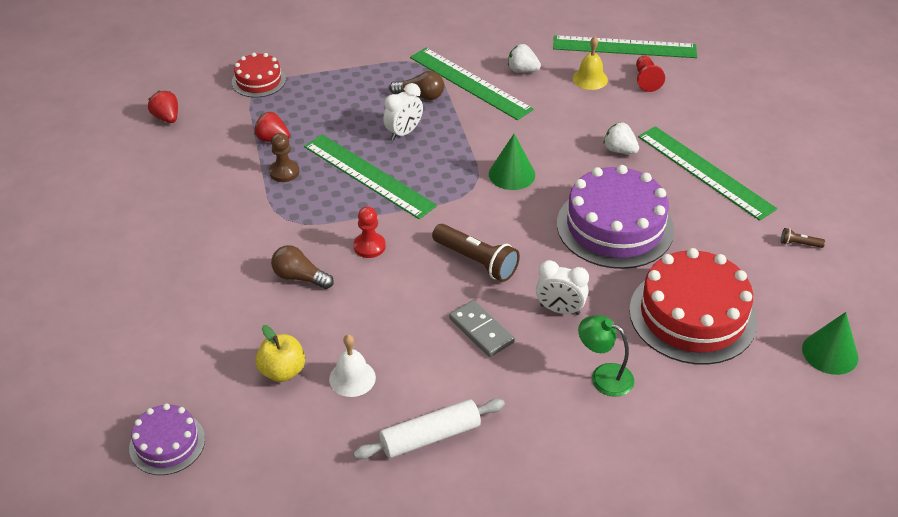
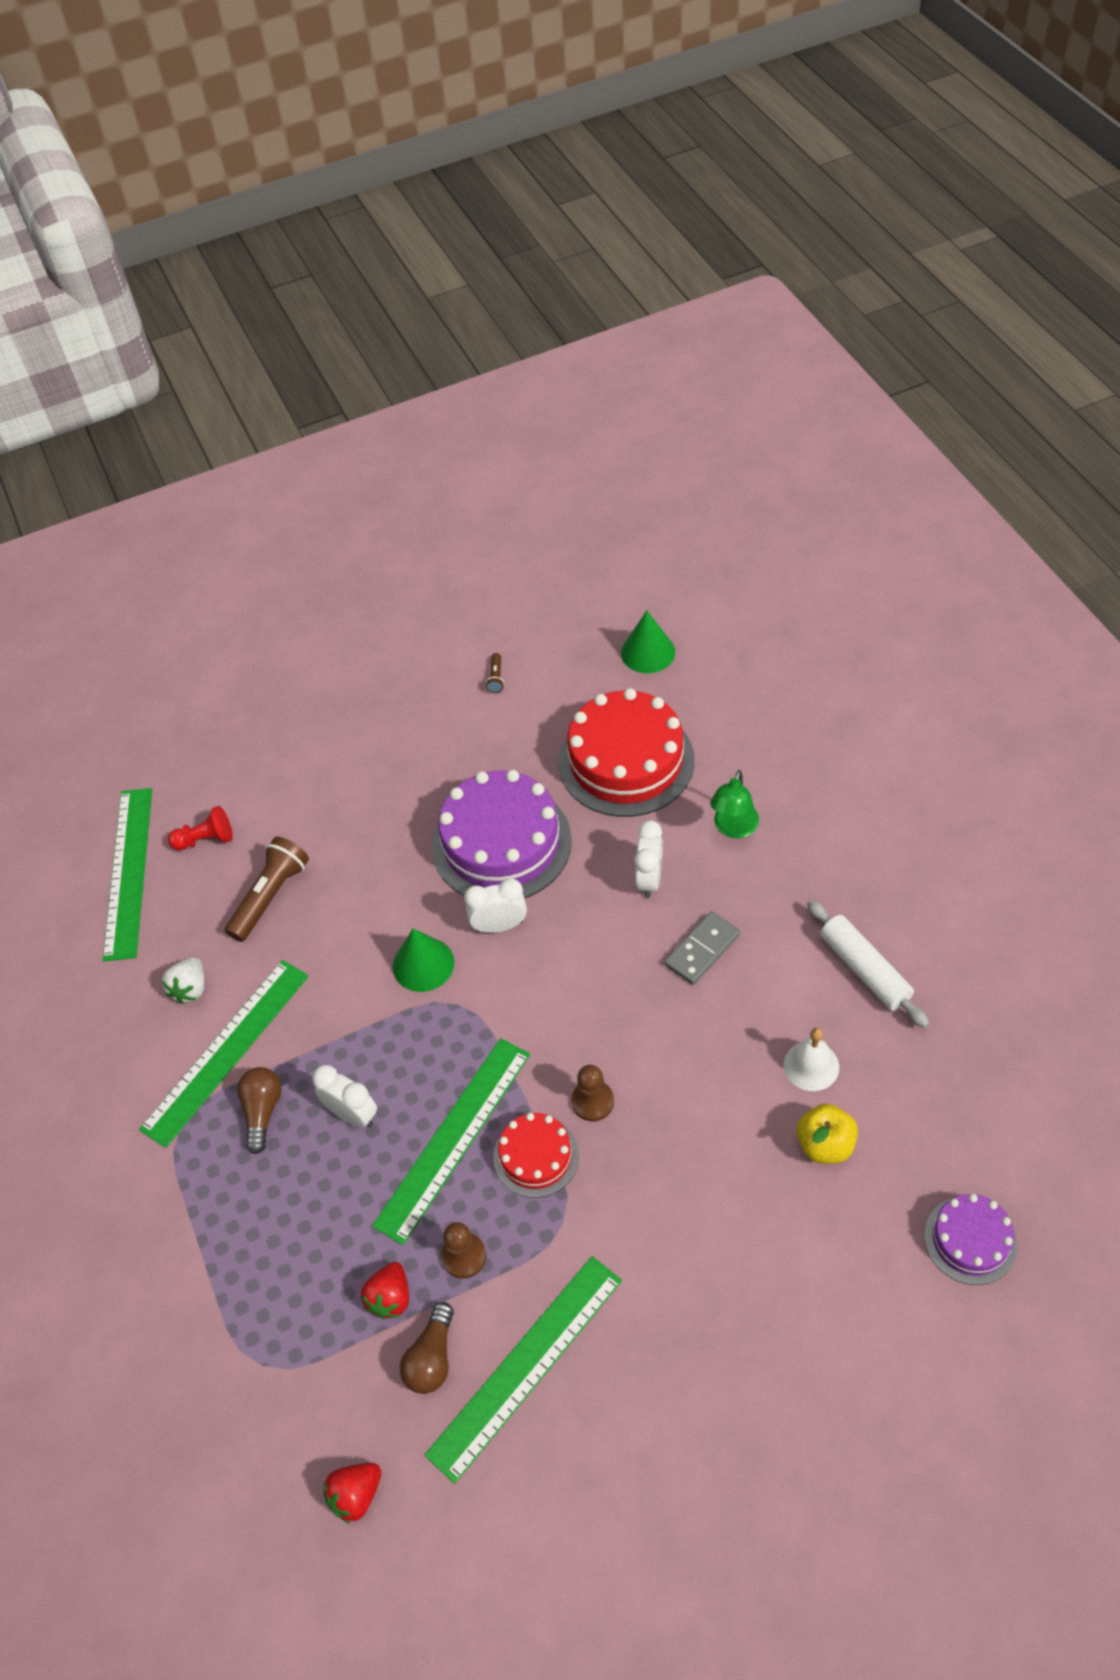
camera: 95 degrees left, 10 degrees up
red cake [232,53,286,98] -> red cake moved to [493,1113,579,1198]
brown light bulb [271,245,334,289] -> brown light bulb moved to [400,1302,454,1394]
red pawn [353,206,386,258] -> brown pawn [572,1065,614,1121]
brown flashlight [432,224,520,282] -> brown flashlight moved to [225,836,309,942]
yellow bell [573,36,608,90] -> none
white strawberry [604,122,639,154] -> none
green ruler [638,126,777,221] -> green ruler moved to [424,1256,622,1484]
none -> white clock [464,879,527,933]

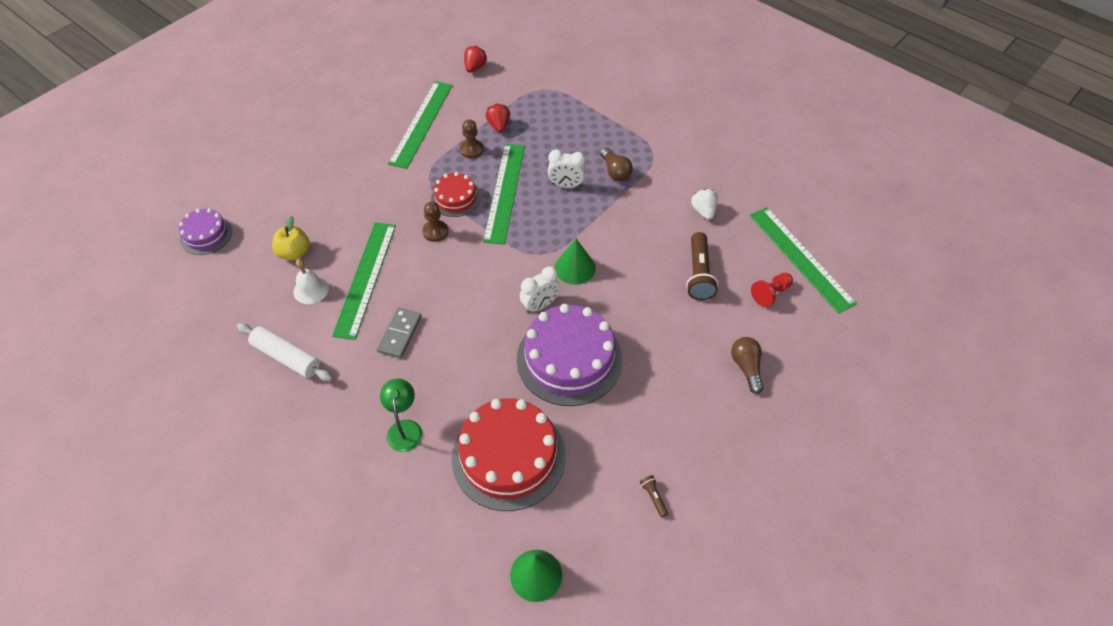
camera: 150 degrees right, 0 degrees up
green ruler [139,960,309,1148] -> green ruler moved to [332,222,396,340]
brown light bulb [400,1302,454,1394] -> brown light bulb moved to [731,337,763,394]
white clock [634,820,663,898] -> none

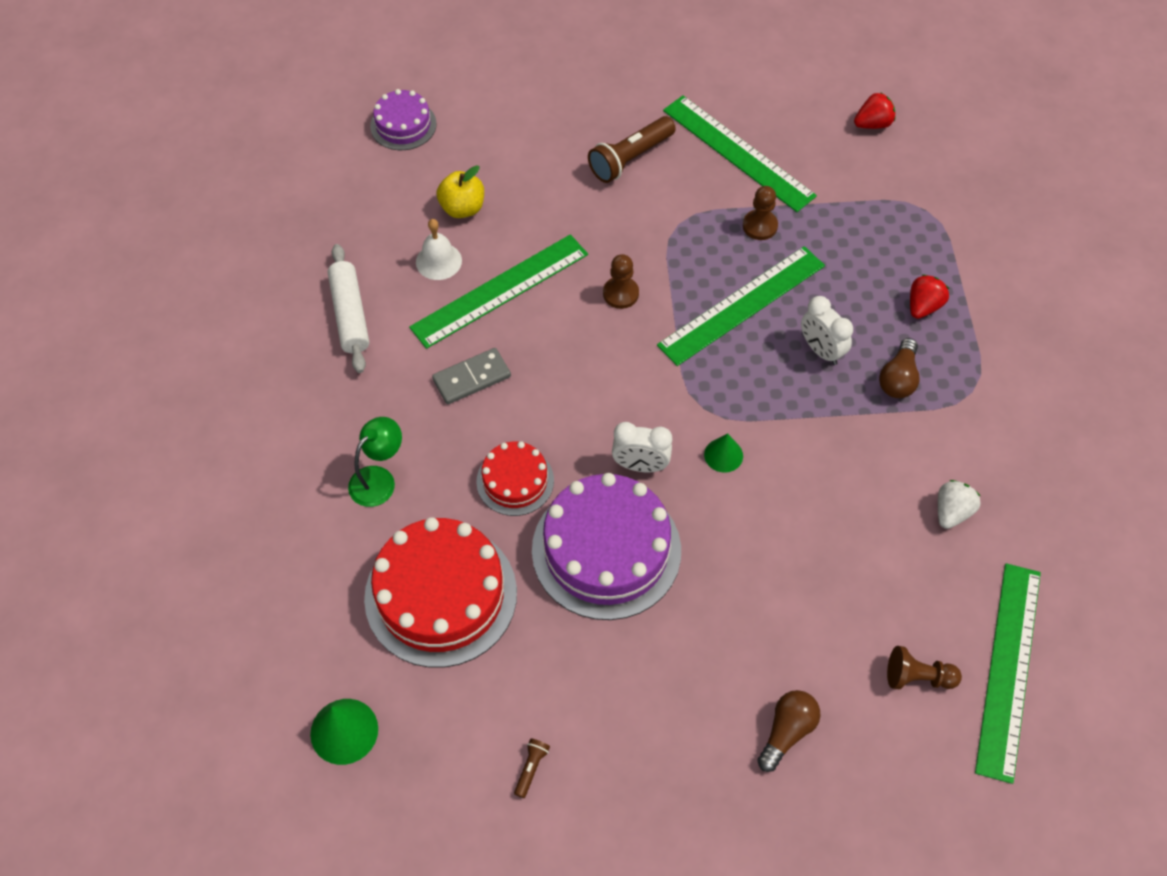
camera: 45 degrees right, 5 degrees up
green ruler [388,81,453,169] -> green ruler turned 75 degrees clockwise [663,95,817,212]
red cake [431,172,480,217] -> red cake moved to [476,441,554,516]
red strawberry [485,103,510,132] -> red strawberry moved to [910,275,949,319]
green cone [555,239,596,285] -> green cone [704,433,743,473], size x0.64
brown flashlight [686,232,718,301] -> brown flashlight moved to [588,116,676,183]
red pawn [751,273,793,307] -> brown pawn [887,646,962,689]

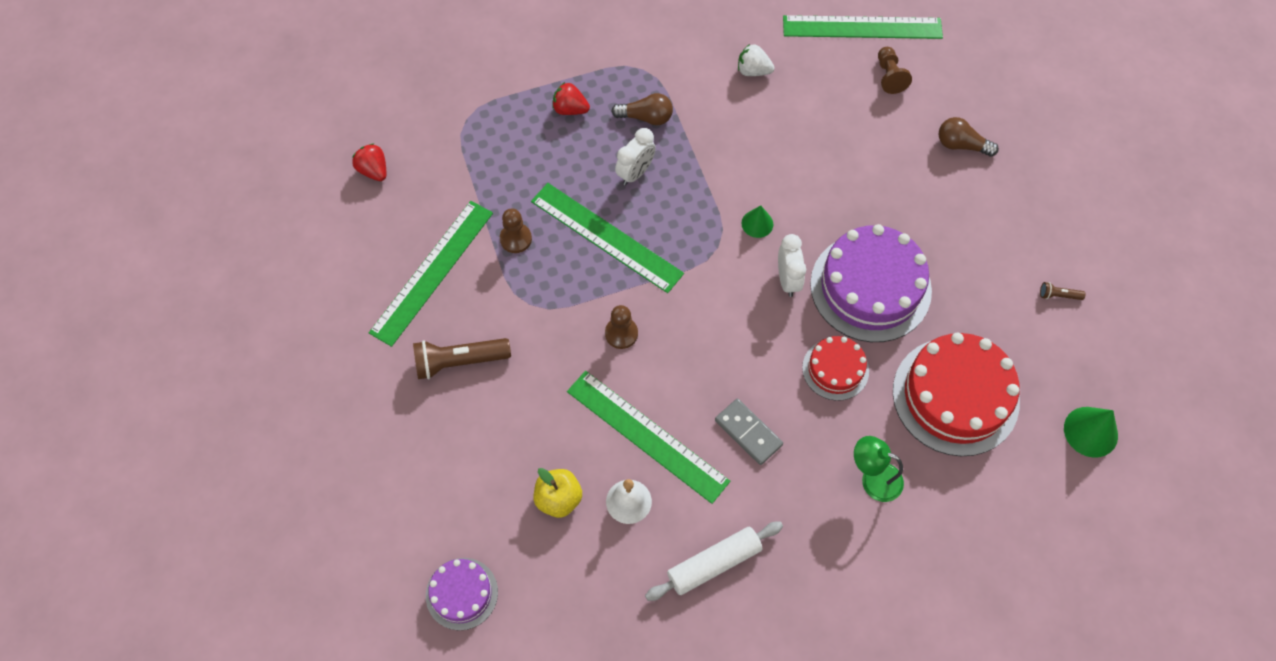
camera: 105 degrees left, 5 degrees up
brown flashlight [588,116,676,183] -> brown flashlight turned 135 degrees clockwise [413,338,511,379]

